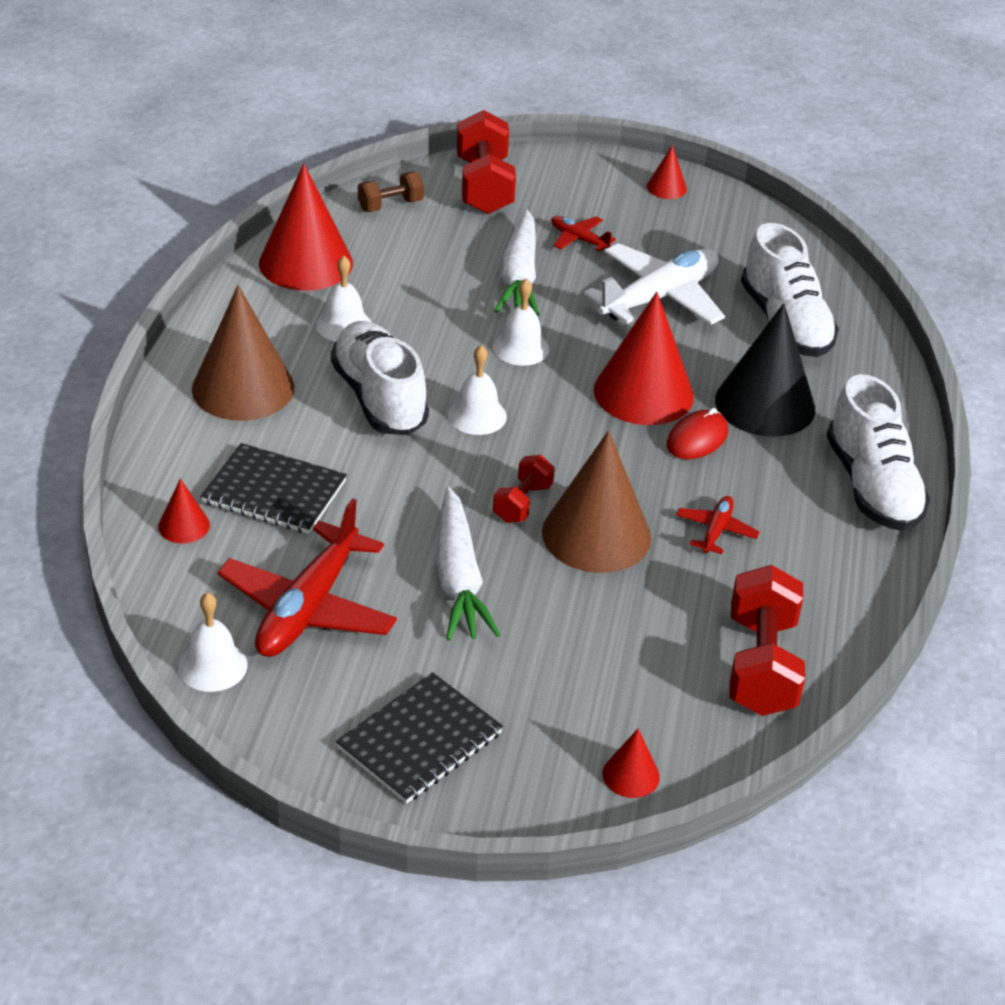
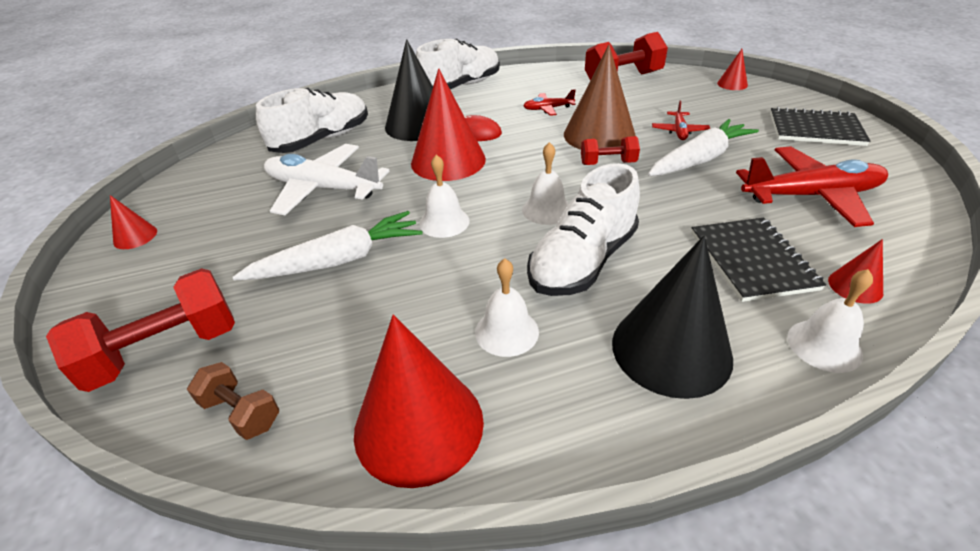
camera: 115 degrees left, 0 degrees up
white bell [178,592,248,692] -> white bell moved to [787,269,873,373]
brown cone [192,285,294,421] -> black cone [612,236,733,399]
red plane [551,216,616,252] -> red plane moved to [652,101,710,140]

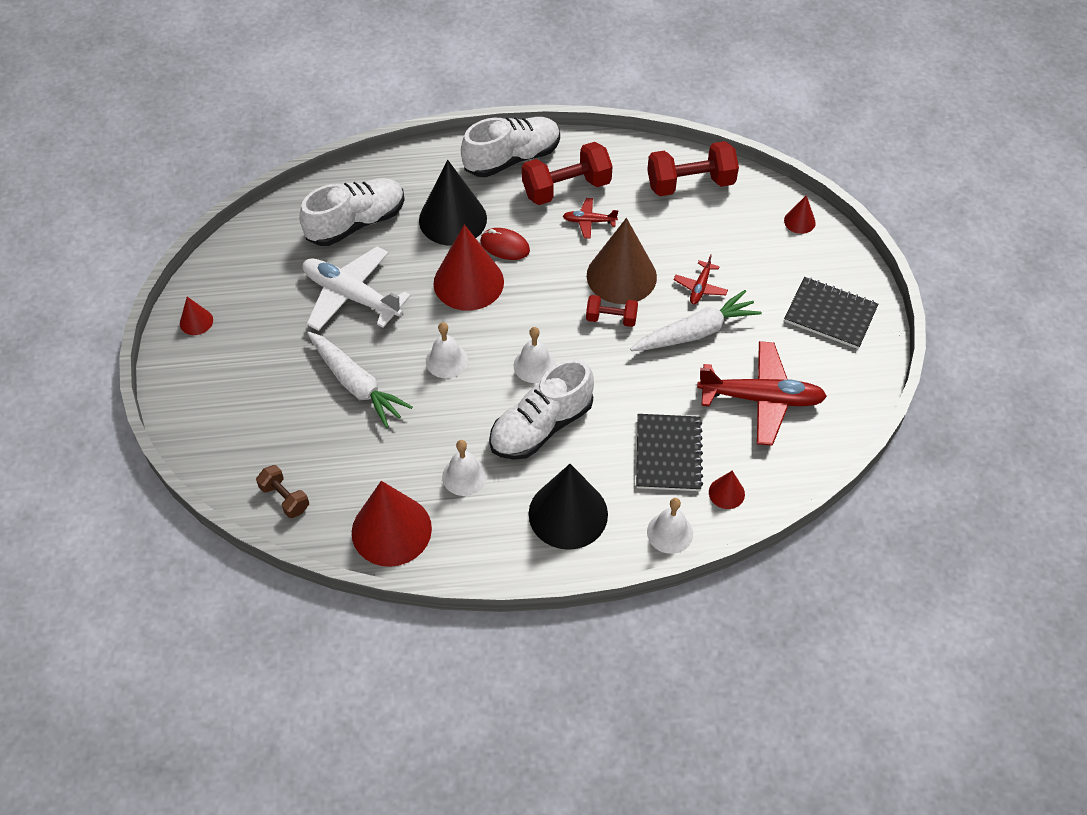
camera: 10 degrees right, 15 degrees up
red dumbbell [46,268,235,392] -> red dumbbell moved to [522,142,613,205]
white carrot [233,211,423,280] -> white carrot turned 60 degrees clockwise [307,332,413,428]

